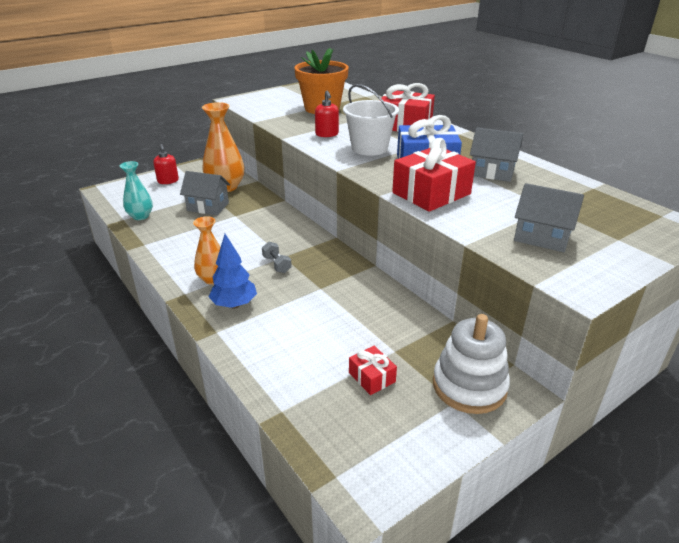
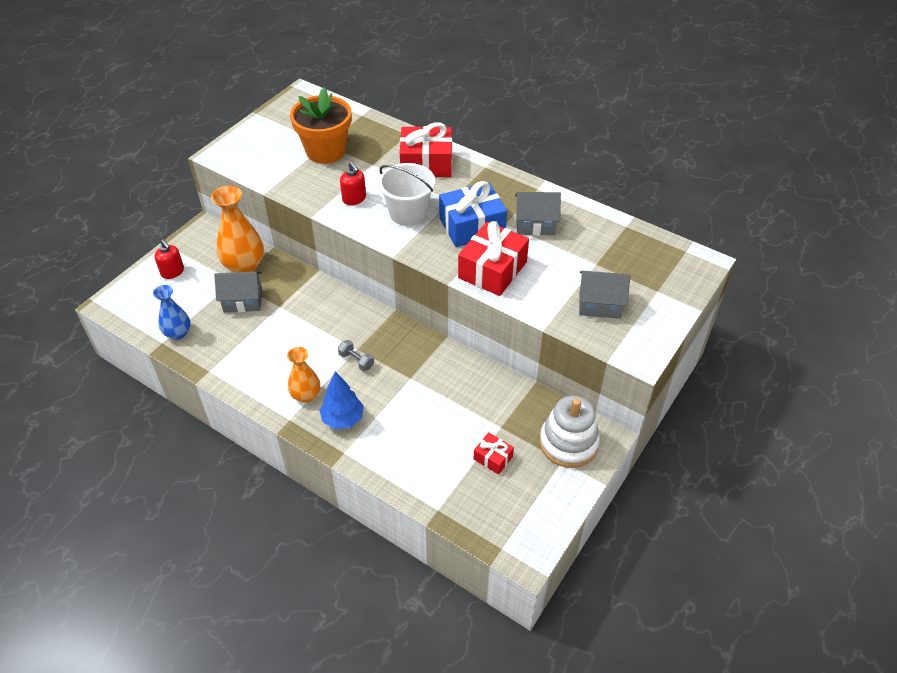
camera: 20 degrees left, 15 degrees up
turquoise vase [120,161,153,220] -> blue vase [153,285,191,340]

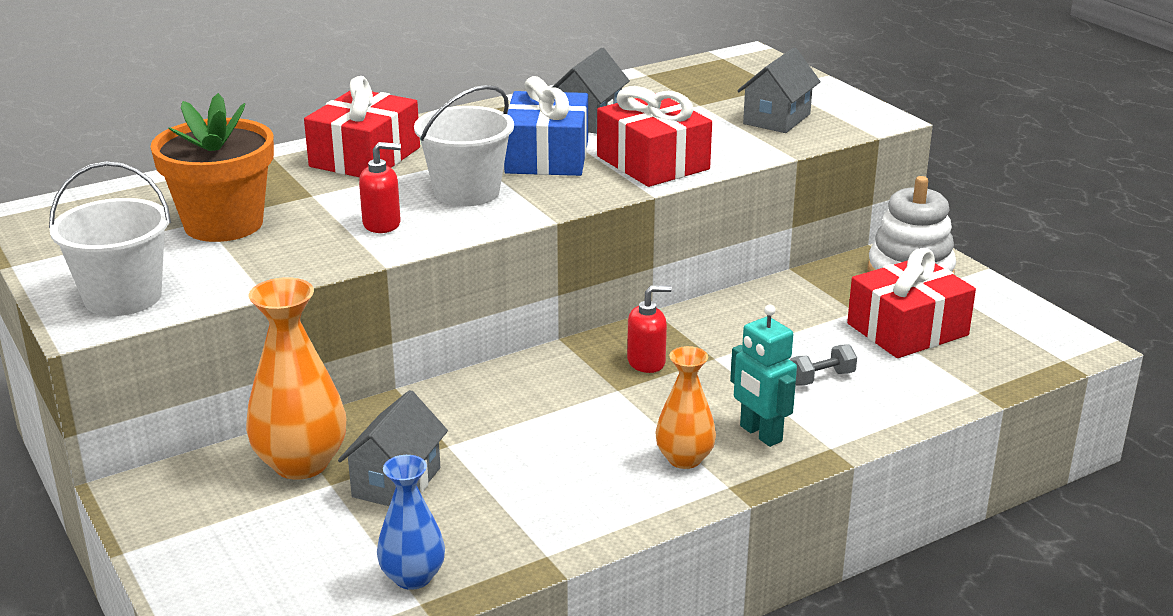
camera: 65 degrees left, 20 degrees down
red soap dispenser [154,239,184,279] -> red soap dispenser moved to [627,285,672,373]
blue tree [320,371,364,429] -> turquoise robot [730,305,797,447]
grey dumbbell [338,340,374,371] -> grey dumbbell moved to [790,344,857,385]
red gift [474,432,514,475] -> red gift [847,248,976,358], size x1.96
none -> white bucket [49,162,171,316]

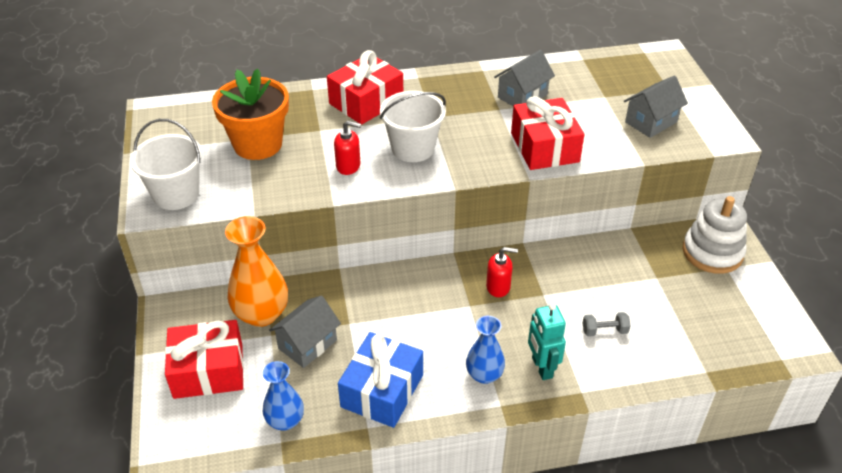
camera: 20 degrees right, 15 degrees up
blue gift [504,76,588,176] -> blue gift moved to [338,332,423,428]
orange vase [655,346,716,469] -> blue vase [466,316,505,384]
red gift [847,248,976,358] -> red gift moved to [165,320,244,399]

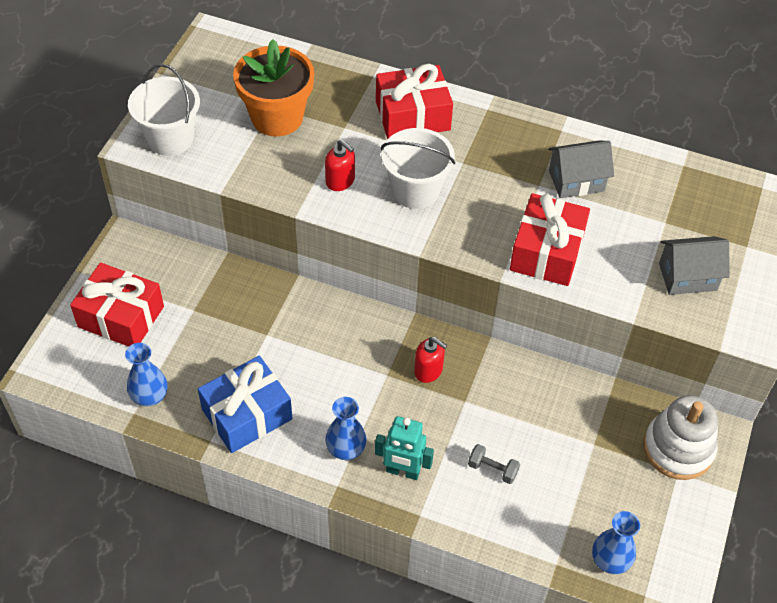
camera: 30 degrees right, 10 degrees up
orange vase [225,216,288,327] -> none
grey house [269,295,341,368] -> none
turquoise robot [528,303,566,380] -> turquoise robot turned 90 degrees counterclockwise [375,416,434,480]
none -> blue vase [592,511,640,574]

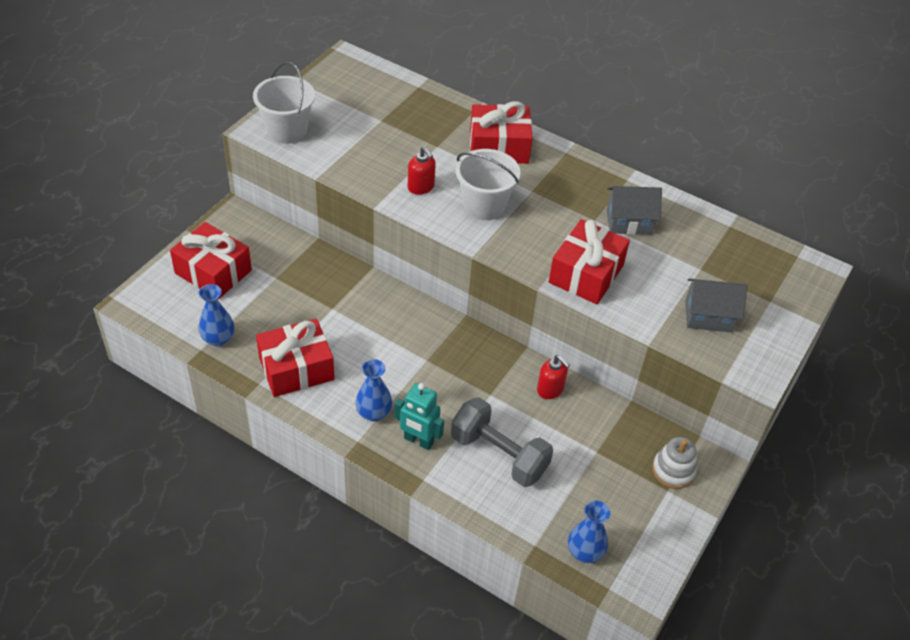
camera: 10 degrees right, 5 degrees down
blue gift [198,356,292,453] -> red gift [256,319,335,397]
orange flower pot [233,39,314,137] -> none
red soap dispenser [414,337,447,383] -> red soap dispenser moved to [537,355,570,399]
grey dumbbell [468,444,520,484] -> grey dumbbell [451,397,553,487], size x2.23
white stacking toy [643,395,718,480] -> white stacking toy [652,437,697,489], size x0.65

